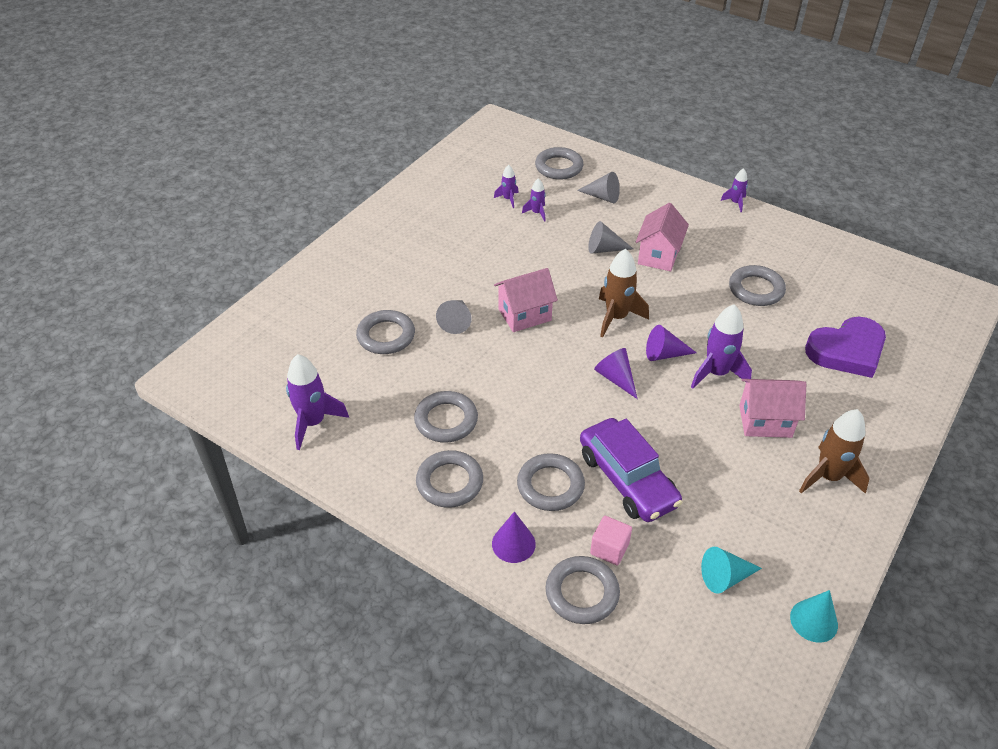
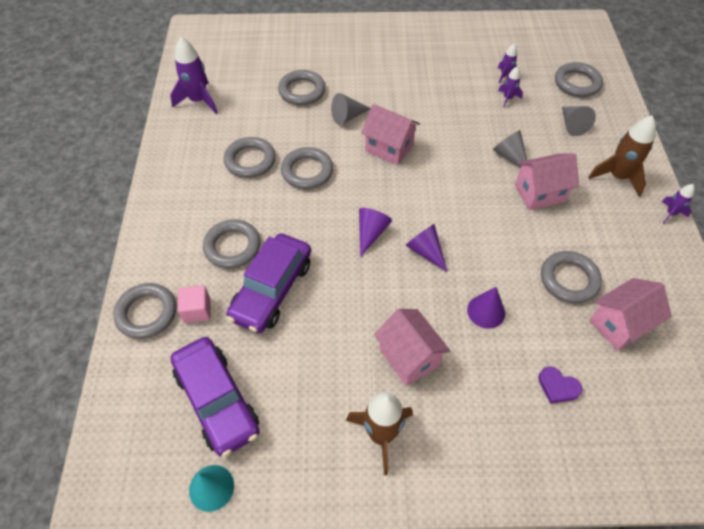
camera: 55 degrees right, 10 degrees up
grey ring [416,450,483,508] -> grey ring moved to [281,147,333,189]
purple cone [492,511,536,563] -> purple cone moved to [467,287,505,329]
brown rocket [599,249,649,337] -> brown rocket moved to [588,116,656,197]
purple rocket [691,304,752,389] -> none
turquoise cone [701,547,762,594] -> purple car [170,337,260,457]
purple heart [805,317,886,378] -> purple heart [538,367,582,404], size x0.46
none -> pink house [589,278,672,351]

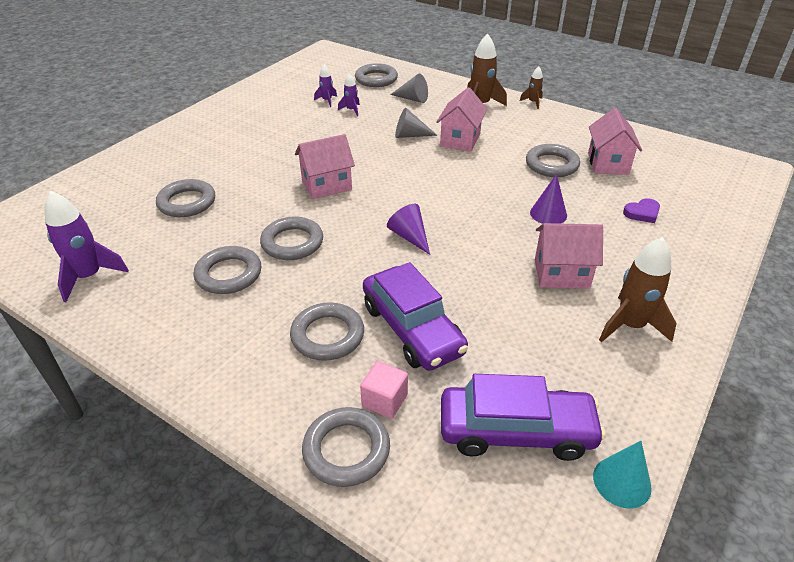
camera: 55 degrees left, 15 degrees down
grey cone [331,93,371,125] -> none
purple cone [405,224,447,272] -> none
purple rocket [661,184,695,224] -> brown rocket [520,66,543,109]

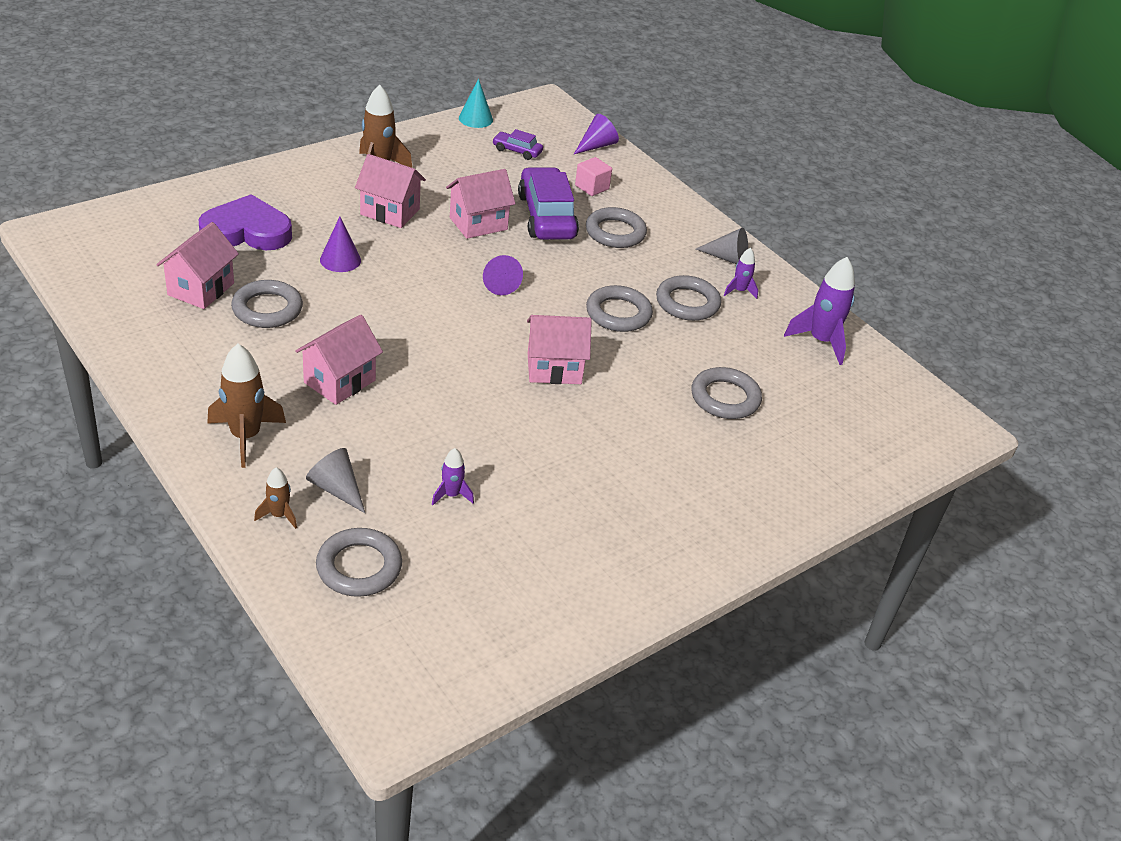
camera: 165 degrees left, 0 degrees up
grey ring [302,407,390,487] -> none
purple rocket [314,65,337,107] -> purple rocket moved to [724,248,758,299]
grey cone [395,107,438,138] -> grey cone moved to [696,228,748,264]
purple car [441,374,606,461] -> purple car [492,129,543,160], size x0.48
brown rocket [520,66,543,109] -> brown rocket moved to [254,467,297,529]
purple heart [623,198,660,223] -> purple heart [199,194,292,250], size x2.16
none -> pink house [446,169,516,239]
none -> purple cone [574,114,619,154]

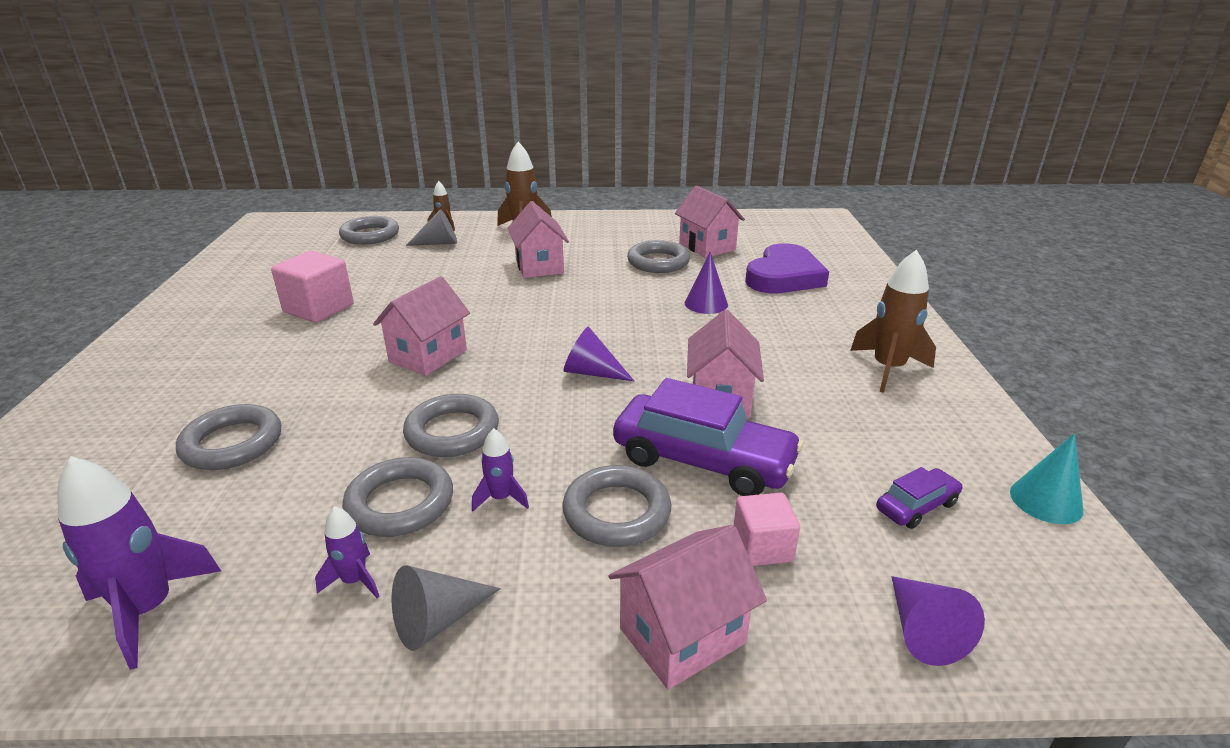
camera: 130 degrees right, 10 degrees down
pink house [355,154,426,228] -> pink house moved to [609,525,767,690]
purple rocket [432,448,474,505] -> purple rocket moved to [472,428,529,511]
none -> pink cube [271,251,354,323]

